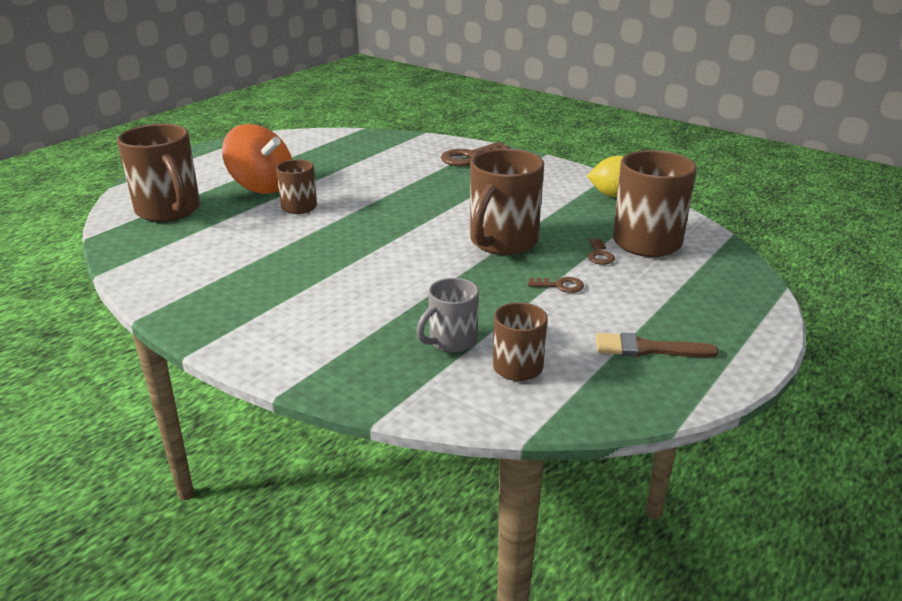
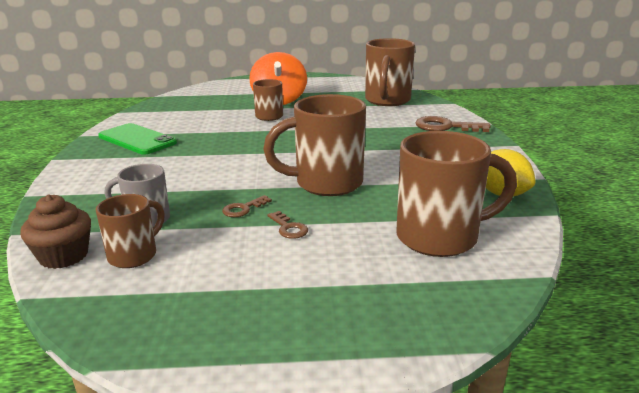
camera: 50 degrees right, 5 degrees down
brown mug [117,124,200,222] -> brown mug moved to [365,38,415,106]
brown key [588,239,615,265] -> brown key moved to [222,195,272,217]
brown brush [596,332,719,358] -> none
none -> brown cupcake [20,195,91,269]
none -> green phone [98,123,177,155]

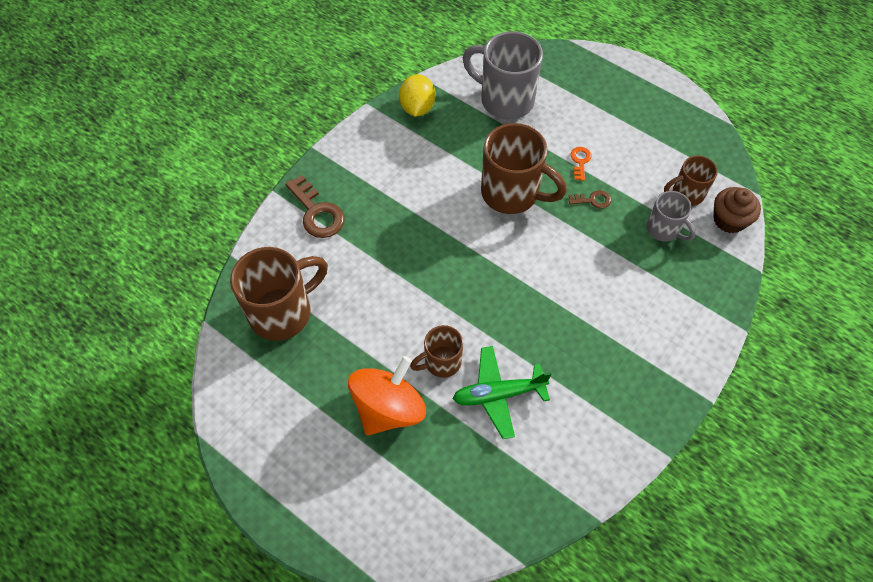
camera: 140 degrees left, 35 degrees up
green phone [98,123,177,155] -> none
brown key [267,211,308,239] -> orange key [570,147,592,181]
brown mug [396,131,517,257] -> grey mug [463,31,543,119]
none -> green plane [452,346,552,439]

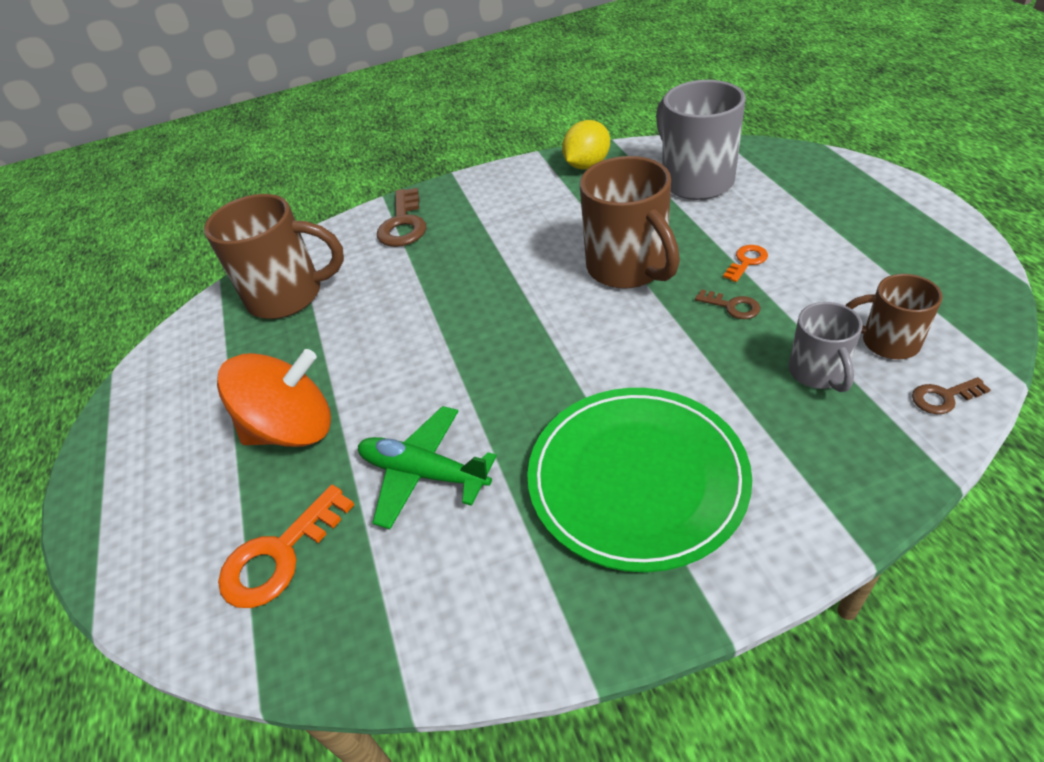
camera: 40 degrees right, 15 degrees down
brown mug [410,325,463,378] -> none
brown cupcake [714,187,761,233] -> brown key [912,377,991,414]
none -> orange key [218,485,354,608]
none -> green plate [527,388,752,572]

